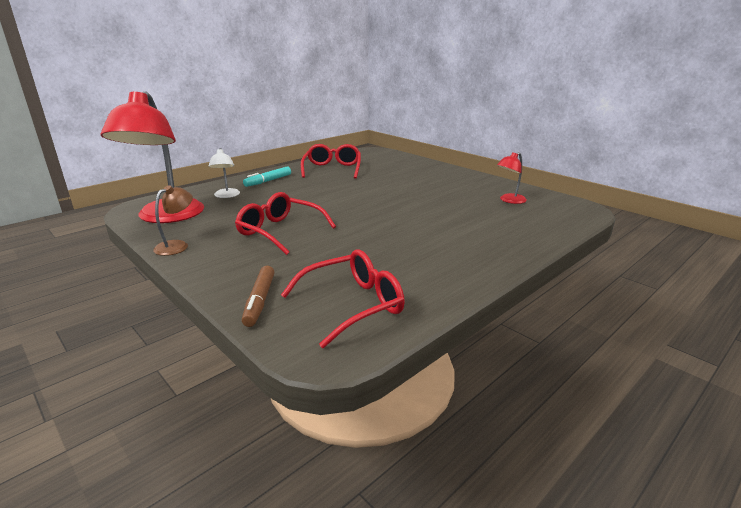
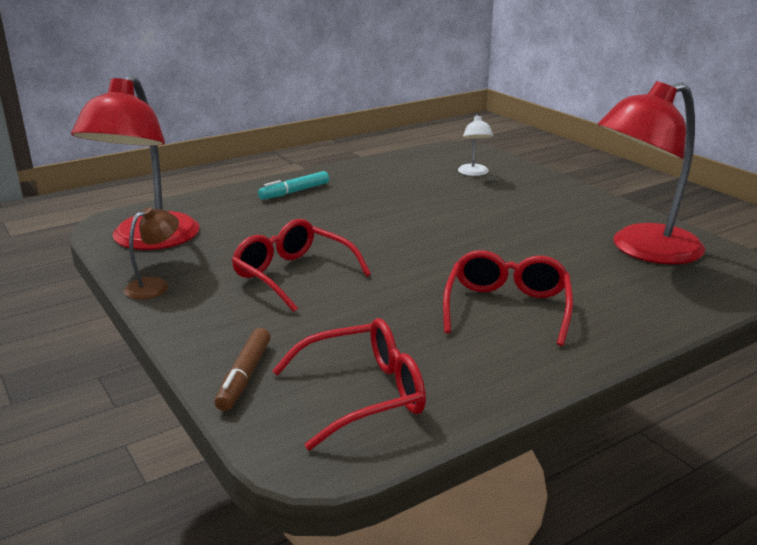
camera: 10 degrees right, 0 degrees up
white lamp [209,148,240,198] -> white lamp moved to [458,114,493,176]
red glasses [301,144,361,178] -> red glasses moved to [443,250,573,346]
red lamp [497,152,527,204] -> red lamp [597,81,705,264], size x2.25

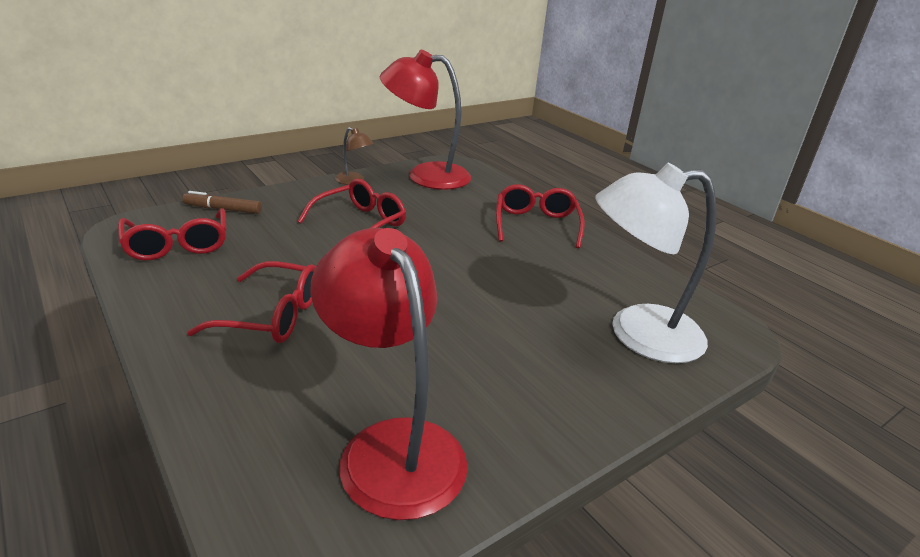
camera: 85 degrees right, 5 degrees up
turquoise marker [258,171,329,200] -> red glasses [496,184,585,248]
white lamp [458,114,493,176] -> white lamp [595,163,717,363], size x2.25

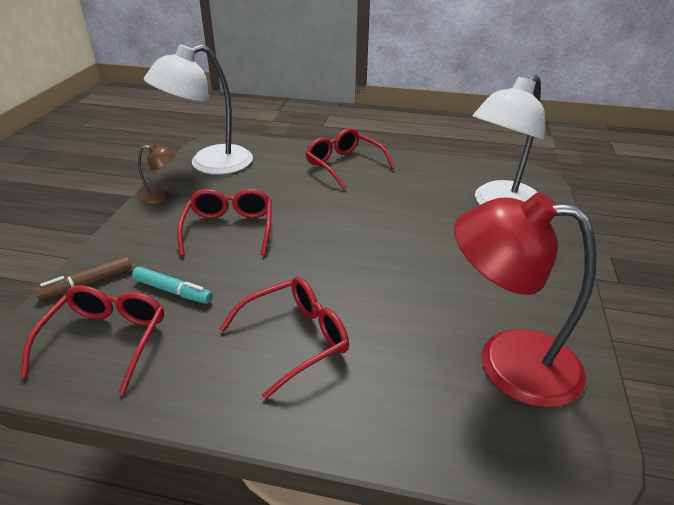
camera: 40 degrees left, 5 degrees up
red glasses [118,208,226,260] -> red glasses turned 105 degrees counterclockwise [20,285,164,394]
red lamp [380,50,471,190] -> white lamp [144,44,253,175]
none -> turquoise marker [132,267,213,304]

